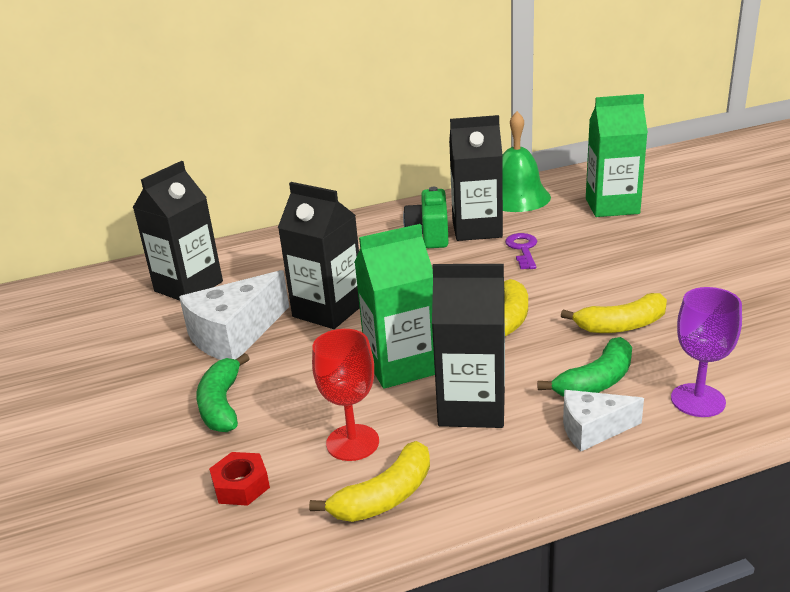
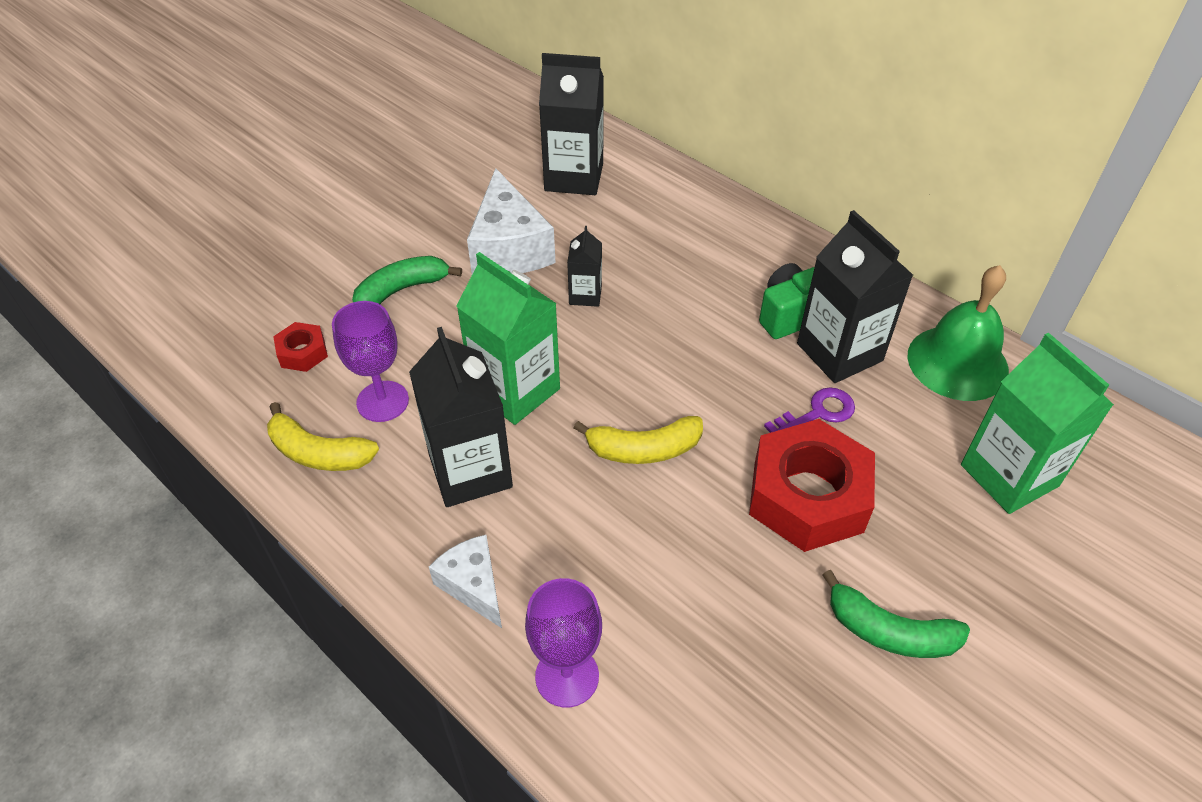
camera: 60 degrees right, 20 degrees up
white cheese [179,270,289,360] -> white cheese turned 120 degrees counterclockwise [467,168,556,274]
black carton [278,182,360,329] -> black carton [567,226,602,307], size x0.51
red goblet [312,329,379,461] -> purple goblet [332,301,409,422]
green banana [537,337,632,397] -> green banana moved to [822,570,970,658]
yellow banana [561,293,667,333] -> none
none -> red nut [749,419,875,552]

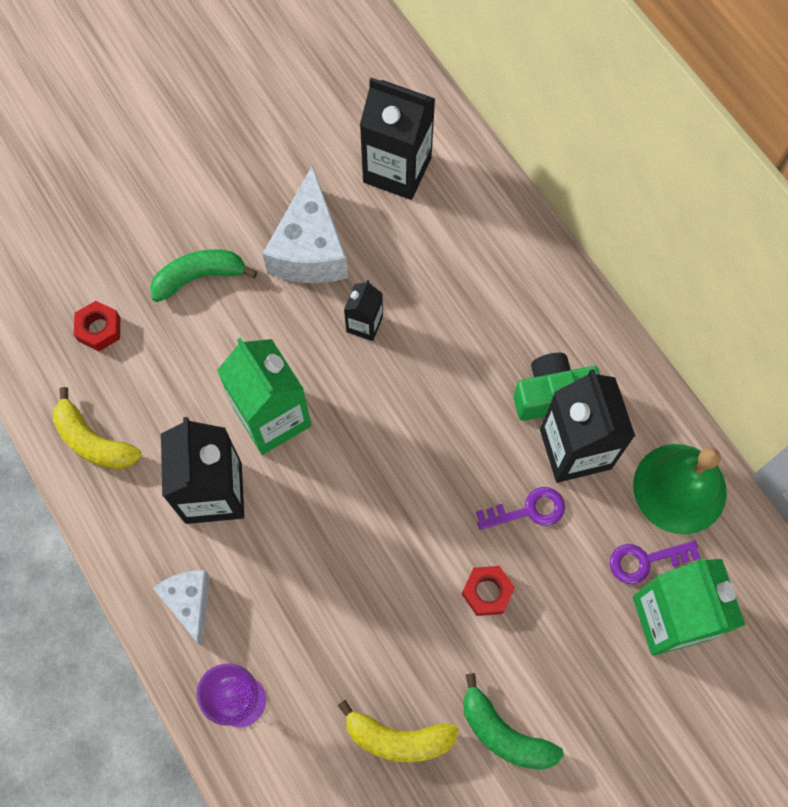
camera: 15 degrees right, 20 degrees up
purple goblet [332,301,409,422] -> none
yellow banana [574,416,703,464] -> yellow banana moved to [338,700,459,762]
red nut [749,419,875,552] -> red nut [462,566,515,616], size x0.46
none -> purple key [610,540,700,584]

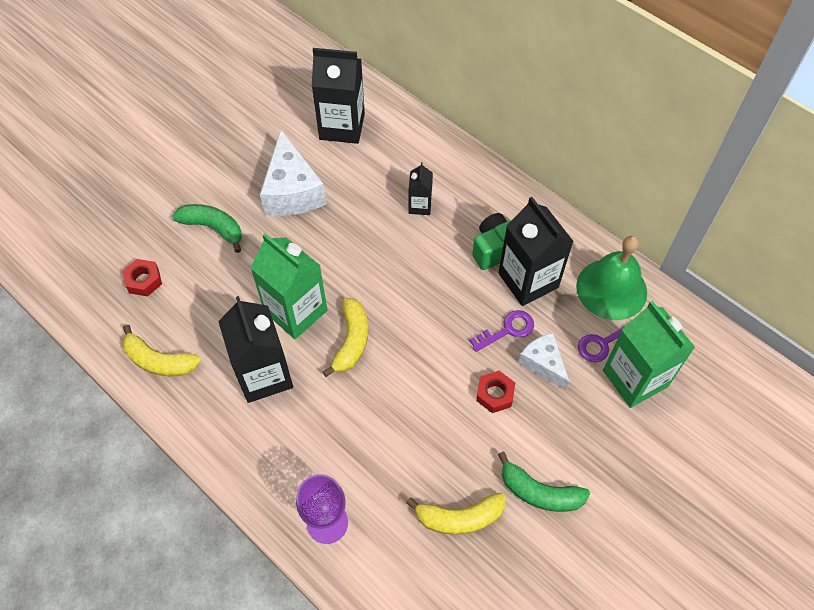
camera: 15 degrees left, 10 degrees down
green banana [150,249,257,302] -> green banana turned 60 degrees clockwise [172,204,242,253]
white cheese [153,570,210,646] -> white cheese moved to [518,333,569,390]
black carton [344,280,383,341] -> black carton moved to [409,162,433,215]
none -> yellow banana [323,298,368,377]

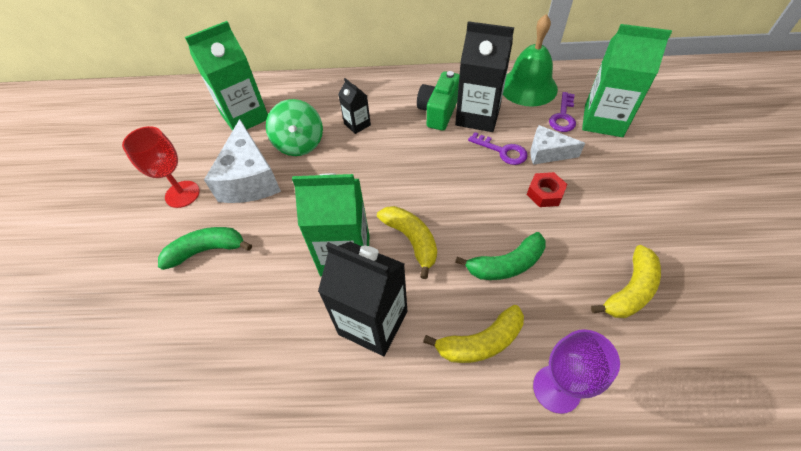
camera: 40 degrees left, 5 degrees down
red nut [122,259,162,297] -> none
yellow banana [122,324,201,376] -> yellow banana moved to [423,305,524,363]
white cheese [260,130,326,216] -> white cheese turned 45 degrees clockwise [204,119,281,203]
black carton [312,48,365,144] -> green carton [185,21,268,131]
purple key [469,310,534,352] -> purple key turned 105 degrees clockwise [468,132,528,165]
green banana [498,452,590,512] -> green banana moved to [455,232,546,280]
none -> red goblet [122,126,200,208]
none -> green spinning top [266,99,323,156]

